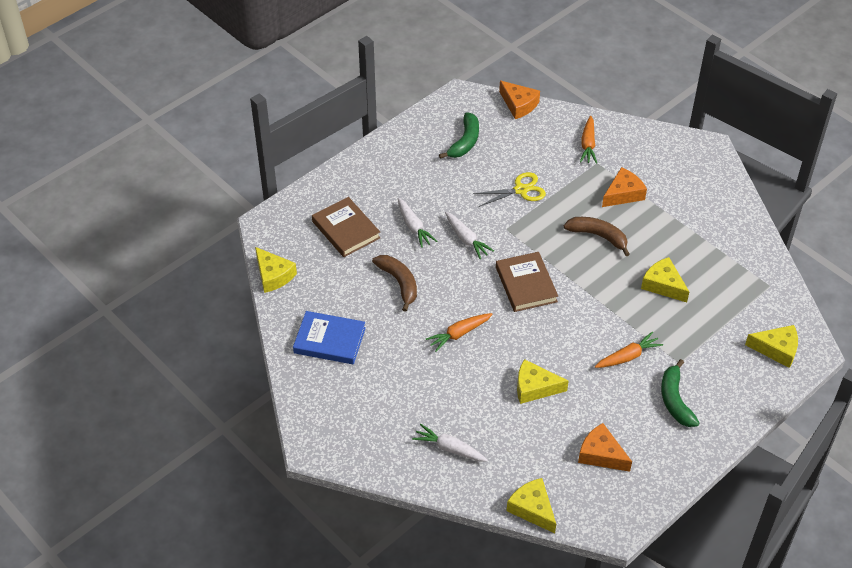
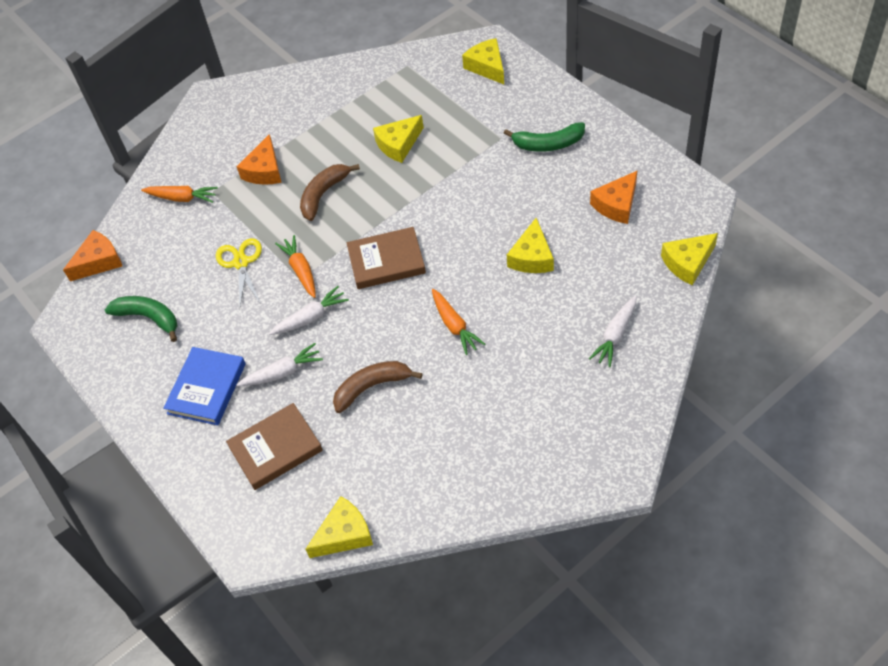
camera: 80 degrees left, 5 degrees up
blue book [293,311,366,364] -> blue book moved to [163,347,246,425]
orange carrot [595,332,663,368] -> orange carrot moved to [275,235,316,298]
orange cheese [602,167,647,207] -> orange cheese turned 135 degrees counterclockwise [236,134,282,185]
yellow cheese [745,325,798,368] -> yellow cheese turned 45 degrees counterclockwise [462,38,504,84]

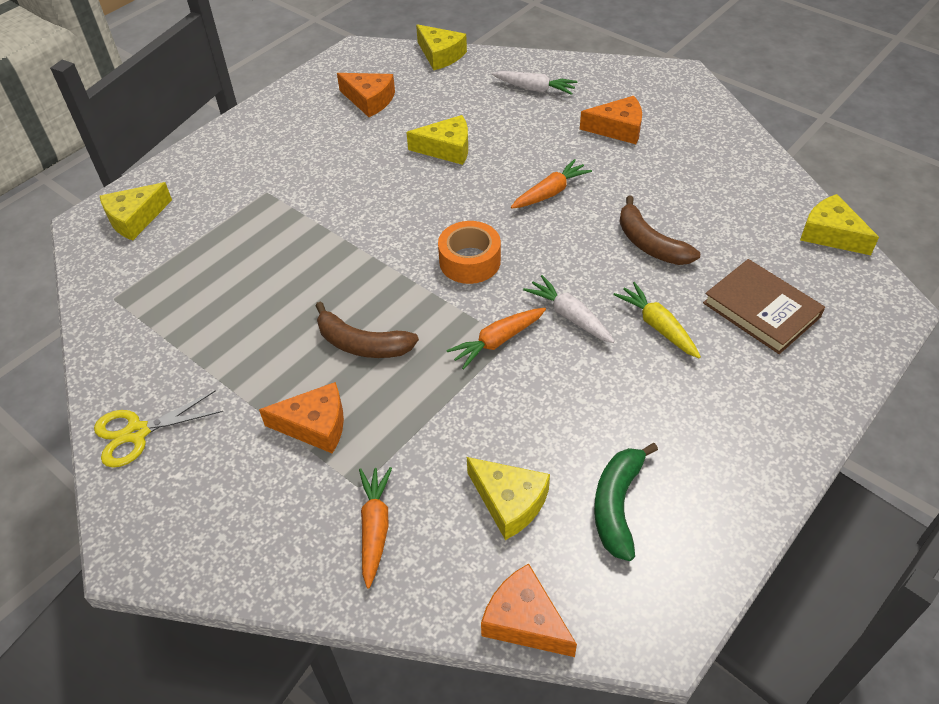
camera: 105 degrees left, 5 degrees down
blue book [163,347,246,425] -> none
yellow scissors [216,238,262,306] -> yellow scissors moved to [94,390,223,468]
white carrot [237,343,323,386] -> yellow carrot [613,282,701,358]
brown book [347,227,426,289] -> orange tape [438,221,501,284]
yellow cheese [373,115,424,163] -> yellow cheese moved to [467,457,550,540]
green banana [504,122,585,152] -> none
none -> orange cheese [580,96,642,144]

